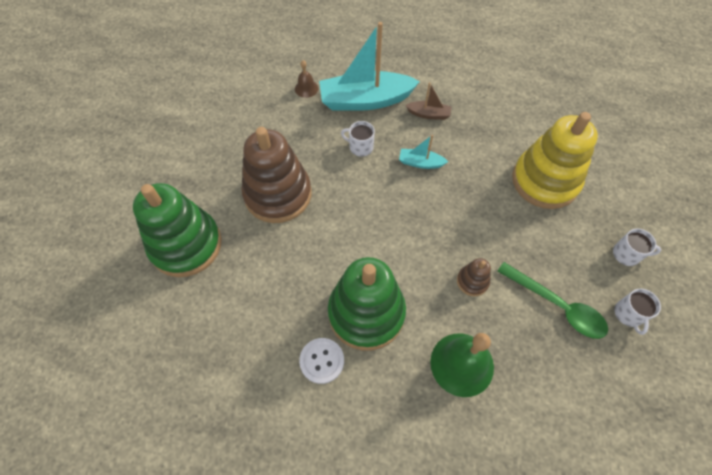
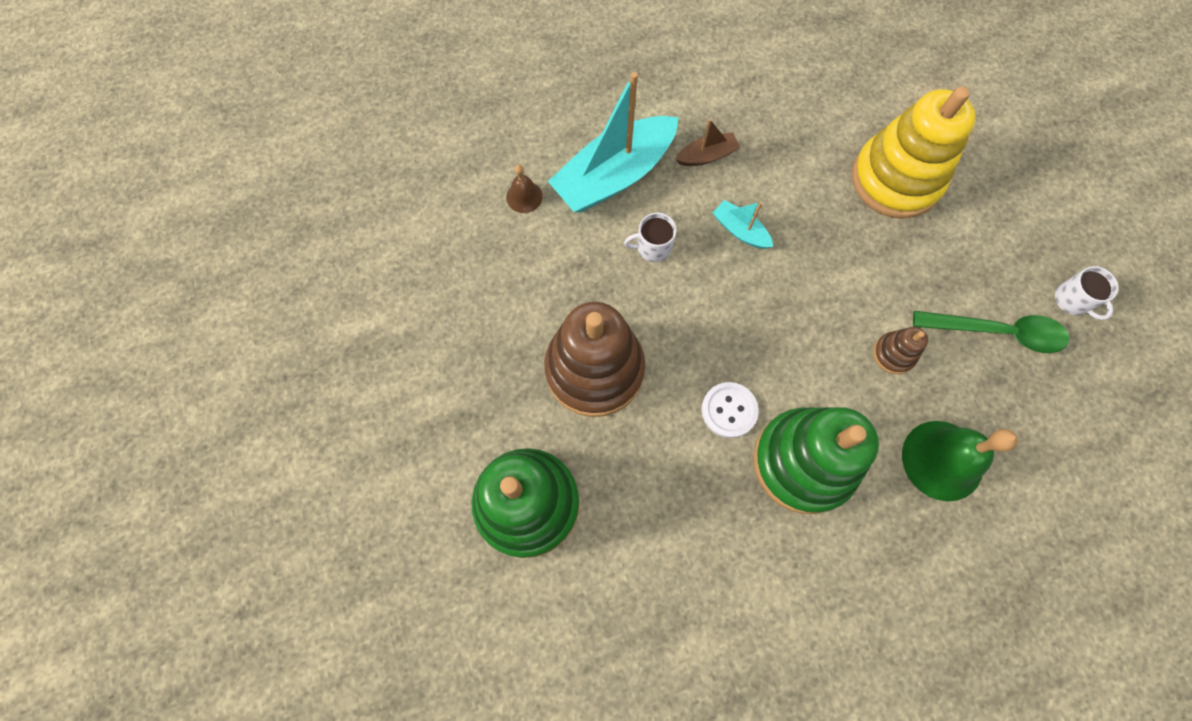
camera: 30 degrees left, 10 degrees up
white button [299,338,344,384] -> white button moved to [701,382,759,438]
turquoise boat [399,135,448,169] -> turquoise boat turned 60 degrees clockwise [713,200,773,249]
white mug [613,229,661,266] -> none

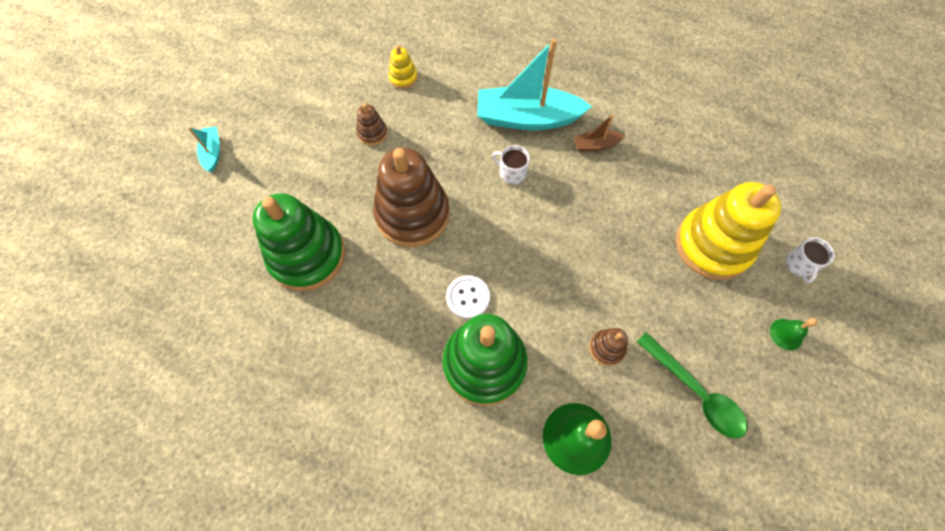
camera: 40 degrees right, 5 degrees down
brown bell [506,165,543,213] -> none
brown boat [675,119,740,166] -> brown boat turned 150 degrees clockwise [574,113,626,152]
turquoise boat [713,200,773,249] -> turquoise boat moved to [188,127,220,172]
white mug [1055,266,1118,320] -> white mug moved to [786,238,834,283]
none -> brown stacking toy [357,103,387,146]
none -> yellow stacking toy [388,45,417,89]
none -> green bell [770,318,818,350]

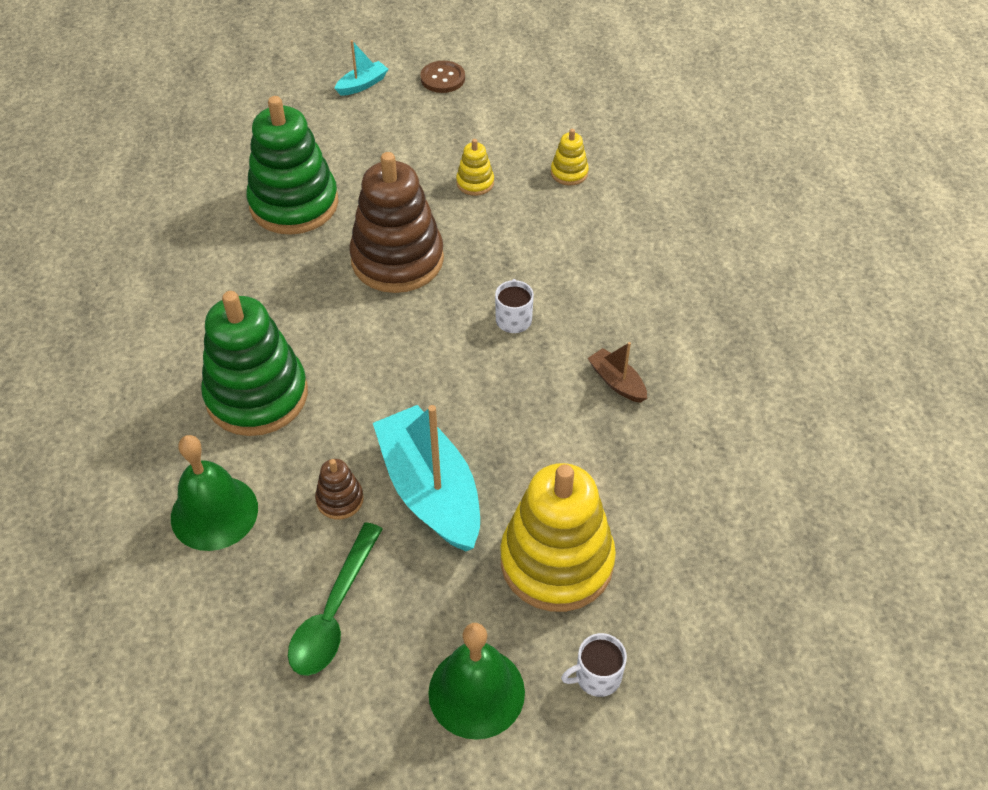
camera: 60 degrees right, 15 degrees down
brown stacking toy [357,103,387,146] -> yellow stacking toy [456,139,494,196]
white button [446,275,490,319] -> none
turquoise boat [477,39,592,130] -> turquoise boat moved to [373,405,480,552]
green bell [770,318,818,350] -> green bell [428,623,525,740], size x1.96
none -> brown button [420,61,465,93]

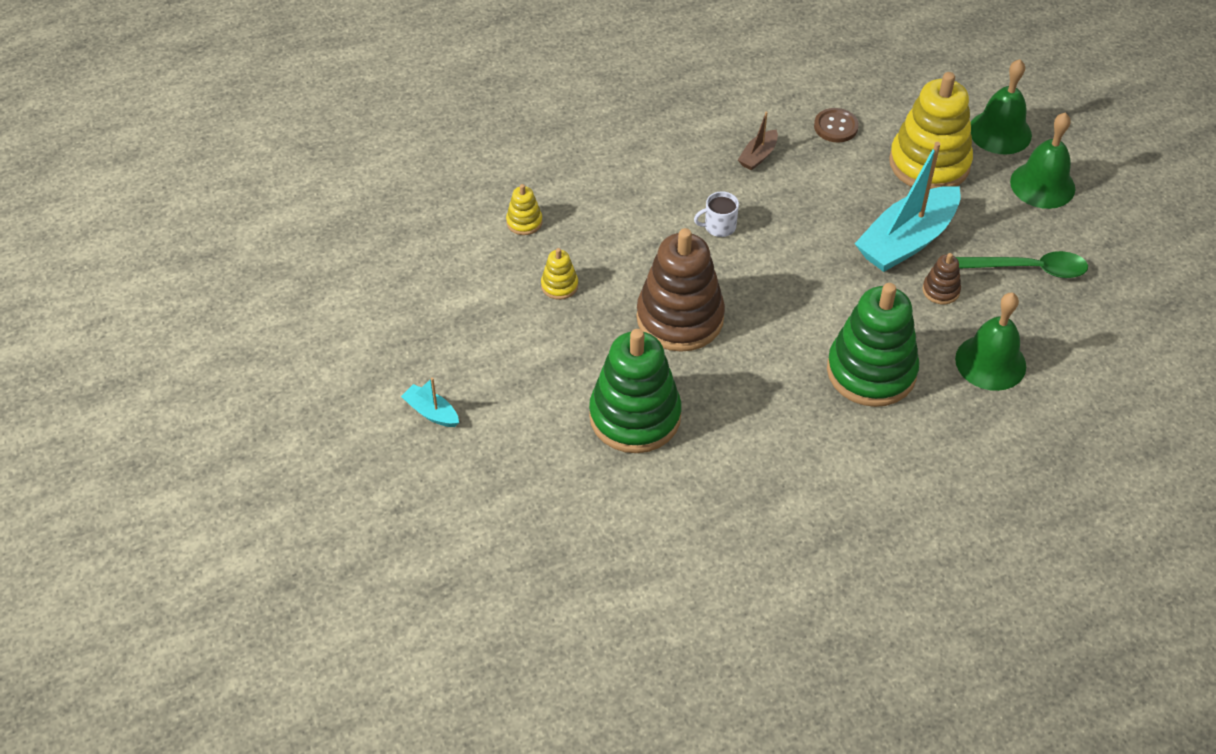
camera: 105 degrees left, 0 degrees up
brown button [420,61,465,93] -> brown button moved to [814,108,859,142]
white mug [561,633,627,697] -> green bell [971,59,1032,155]

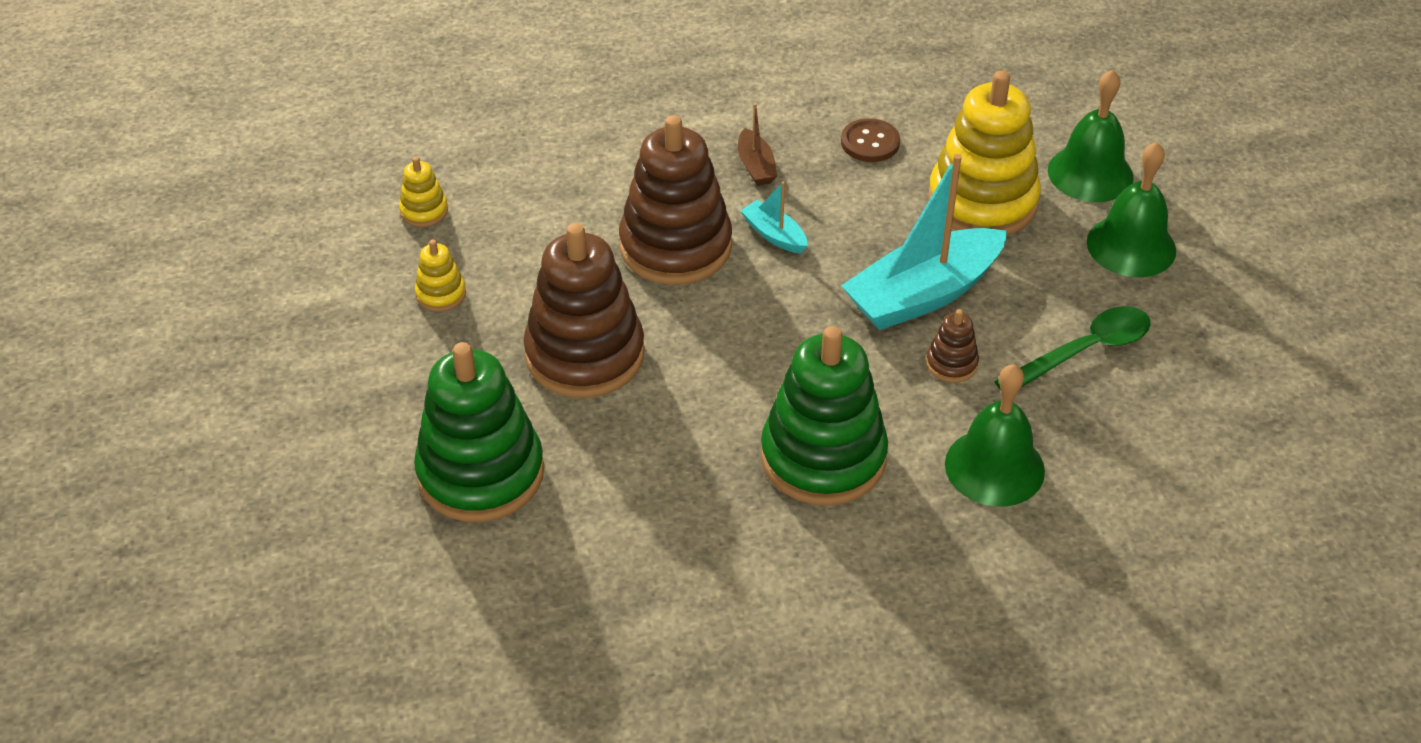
camera: 10 degrees right, 5 degrees down
turquoise boat [401,378,459,427] -> turquoise boat moved to [741,181,808,254]
white mug [694,191,739,237] -> brown stacking toy [619,115,732,285]
brown boat [738,112,778,171] -> brown boat turned 60 degrees counterclockwise [738,103,777,186]
green spoon [956,251,1088,278] -> green spoon turned 45 degrees counterclockwise [994,306,1151,390]

